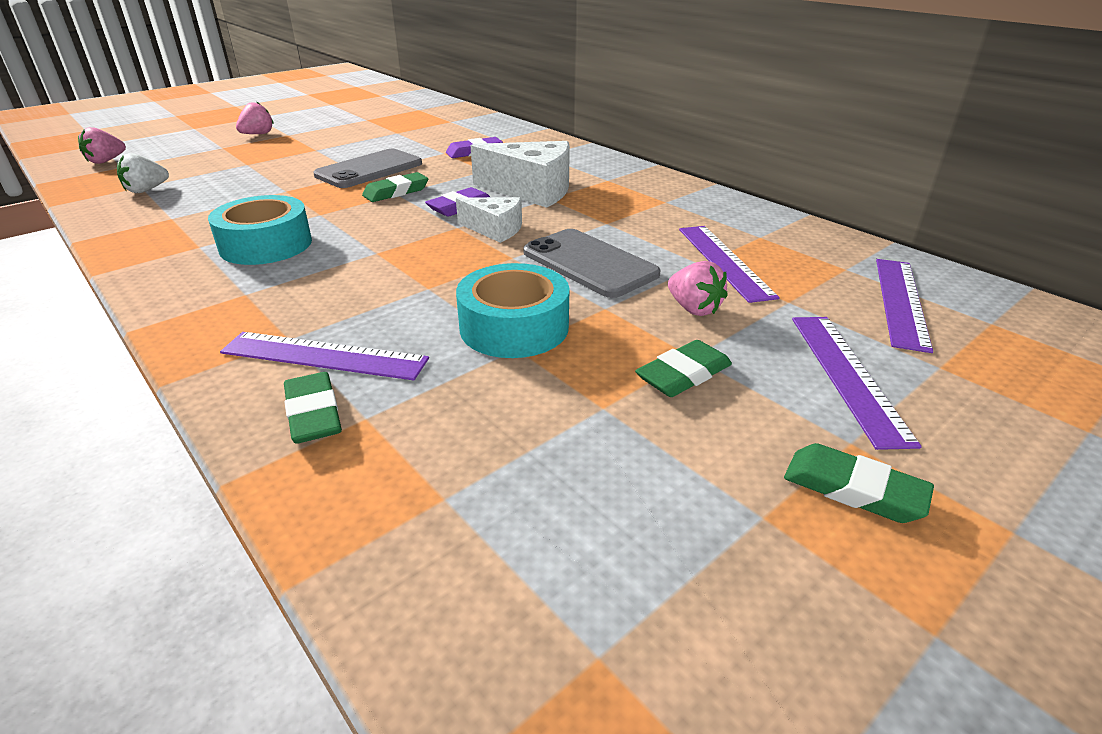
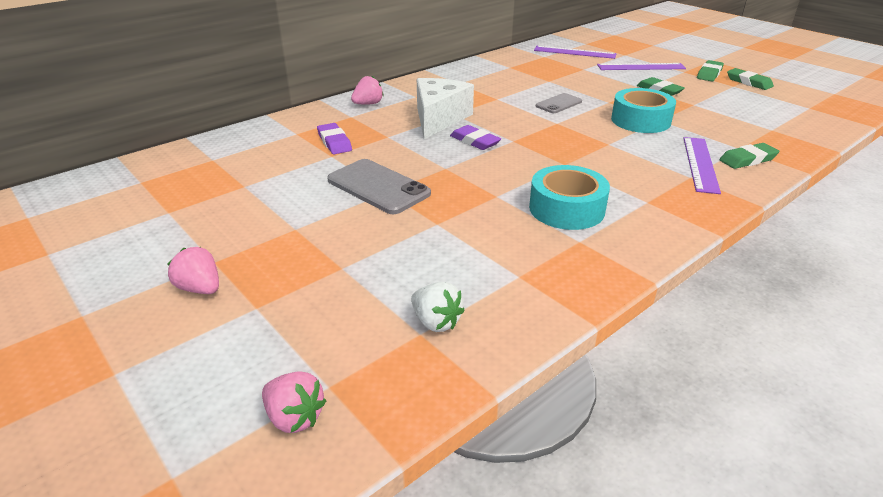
camera: 90 degrees left, 0 degrees up
green eraser [362,172,428,202] -> green eraser moved to [727,68,774,90]
white cheese [456,197,522,243] -> none
grey phone [523,229,661,298] -> grey phone [536,93,582,113], size x0.59
pink strawberry [668,261,728,316] -> pink strawberry moved to [351,76,384,105]
purple ruler [679,226,780,303] -> none

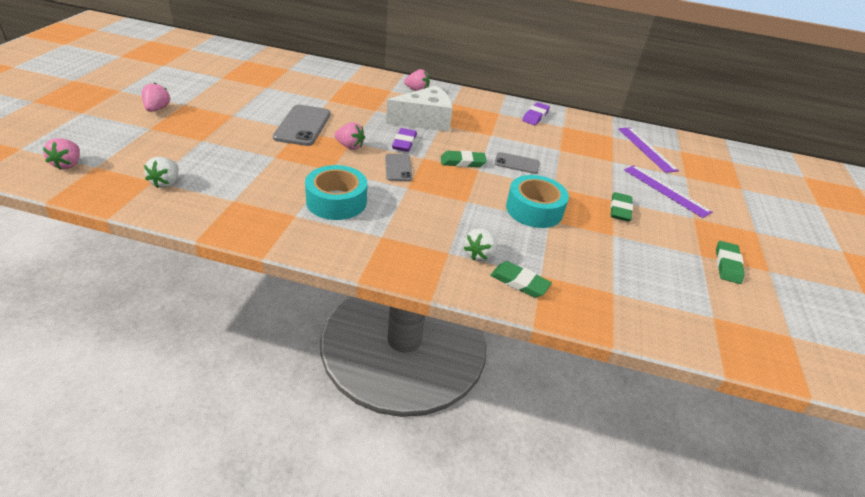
camera: 50 degrees right, 5 degrees up
purple eraser [317,123,352,154] -> purple eraser moved to [522,102,550,125]
purple ruler [683,137,721,194] -> white strawberry [463,228,497,261]
green eraser [697,60,724,81] -> green eraser moved to [441,151,487,167]
none -> pink strawberry [334,122,365,150]
none -> grey phone [385,154,412,181]

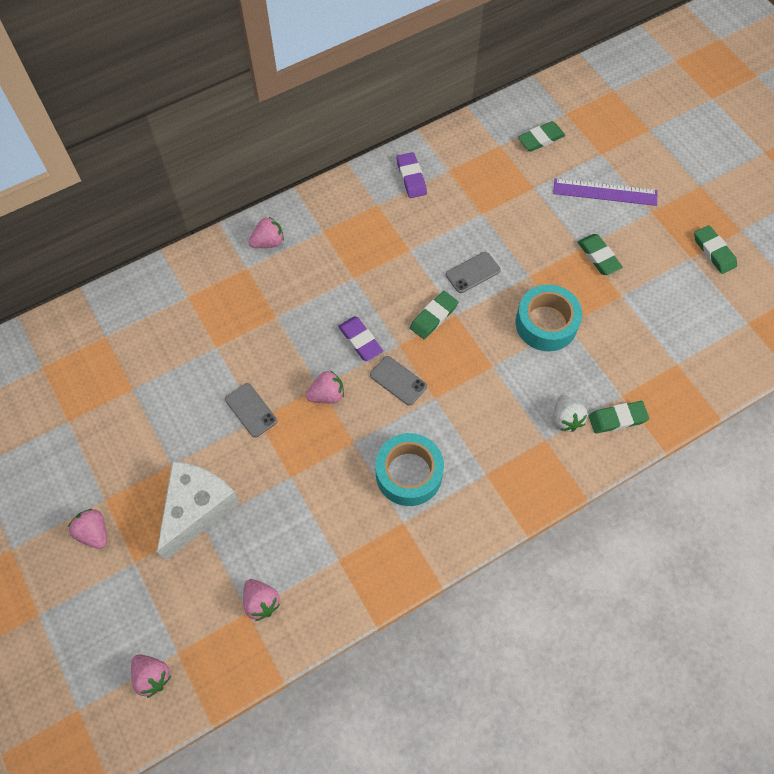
camera: 40 degrees left, 25 degrees up
white strawberry [144,157,179,188] -> pink strawberry [243,579,280,621]
grey phone [273,105,331,146] -> grey phone [225,383,277,438], size x0.59
white cheese [386,86,453,132] -> white cheese moved to [157,461,240,561]
purple ruler [618,127,679,173] -> green eraser [518,121,565,152]

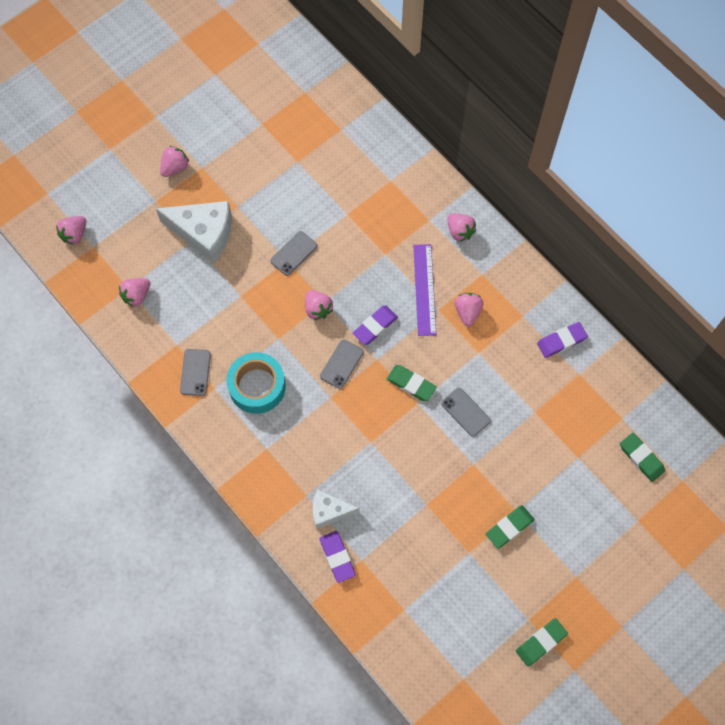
camera: 80 degrees right, 5 degrees up
turquoise tape [516,284,582,351] -> none
purple ruler [553,178,657,206] -> purple ruler moved to [413,244,437,336]
white strawberry [554,395,588,432] -> white cheese [313,490,360,529]
green eraser [589,401,649,434] -> purple eraser [319,531,356,583]
none -> grey phone [180,349,211,396]
none -> pink strawberry [455,293,483,326]

